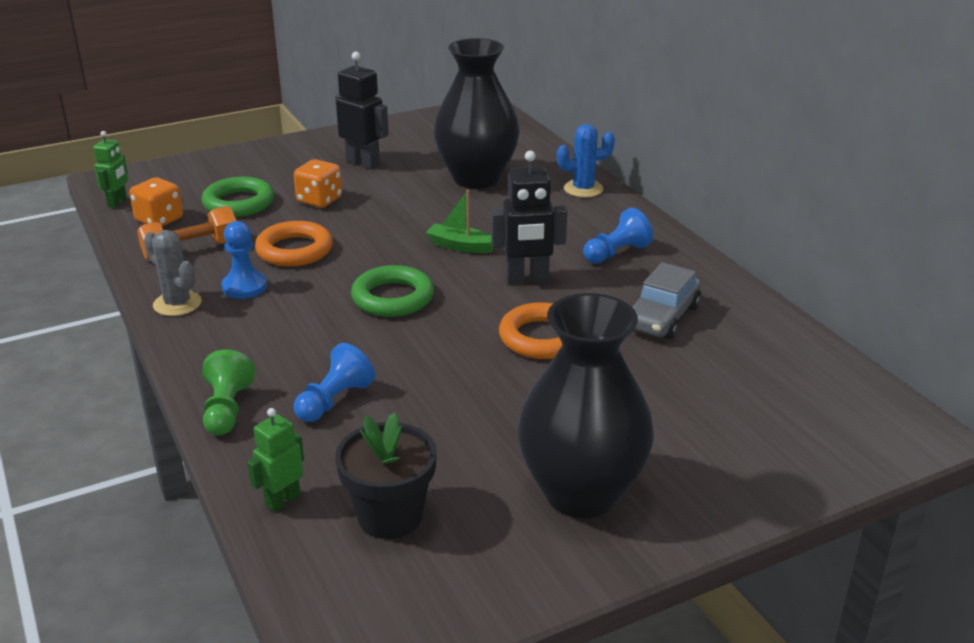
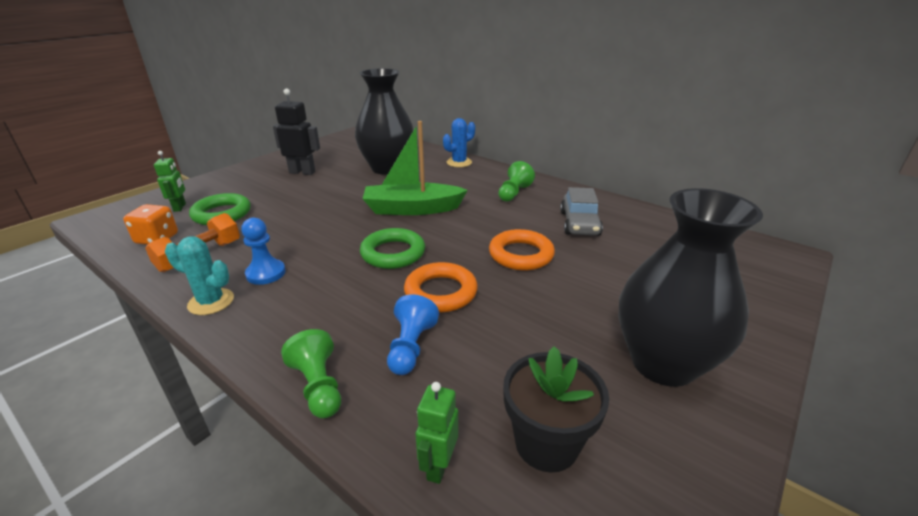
camera: 25 degrees left, 0 degrees up
green robot [93,131,128,208] -> green robot moved to [154,151,186,212]
grey cactus [144,230,202,316] -> turquoise cactus [165,236,234,315]
orange ring [255,221,333,267] -> orange ring moved to [404,262,478,312]
orange dice [294,159,342,208] -> none
green boat [426,189,494,253] -> green boat [363,121,468,215], size x1.91
black robot [491,151,567,284] -> none
blue pawn [583,208,653,264] -> green pawn [498,161,535,201]

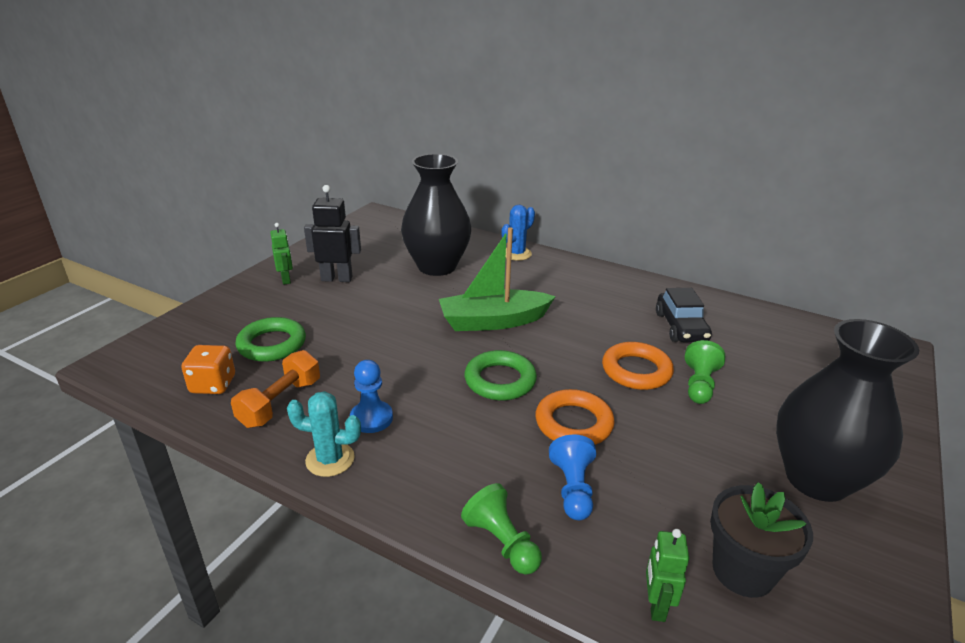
camera: 10 degrees left, 0 degrees up
green robot [154,151,186,212] -> green robot moved to [270,223,293,285]
green pawn [498,161,535,201] -> green pawn moved to [685,340,725,404]
grey car [560,187,603,236] -> black car [656,288,712,342]

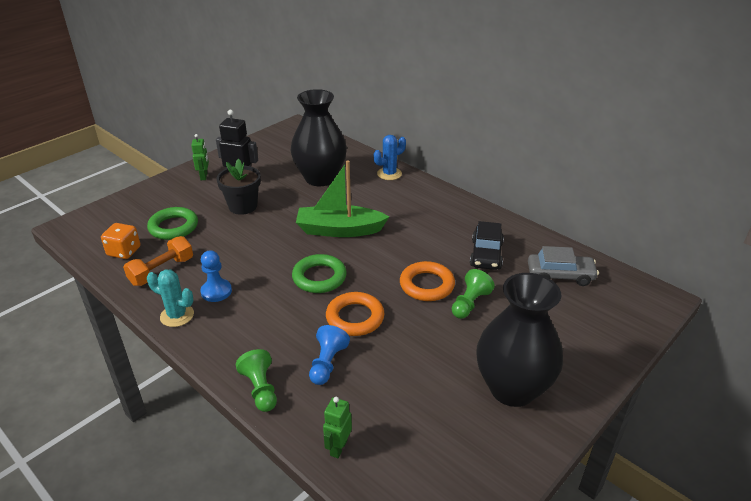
camera: 15 degrees right, 5 degrees up
black flower pot [710,482,813,598] -> black flower pot moved to [217,158,261,215]
none -> grey car [528,246,599,286]

